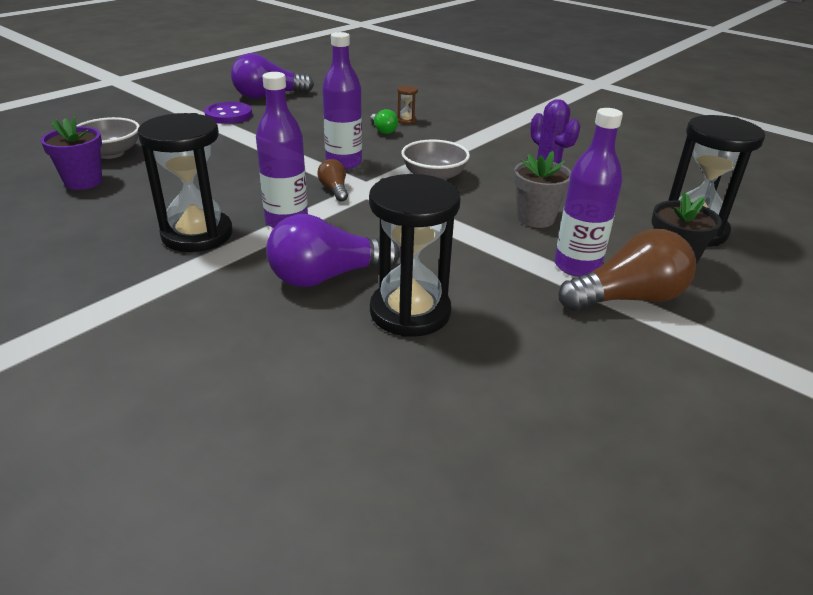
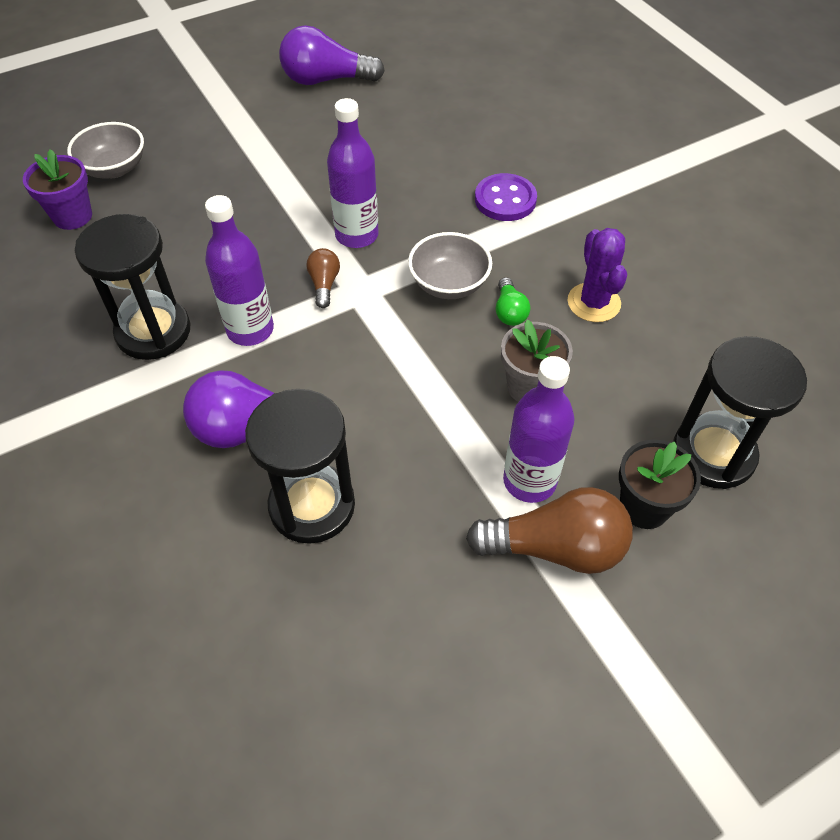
camera: 20 degrees right, 20 degrees up
purple button [204,102,252,124] -> purple button moved to [475,173,537,221]
green light bulb [370,109,398,134] -> green light bulb moved to [496,277,530,326]
brown hourglass [397,85,418,124] -> none

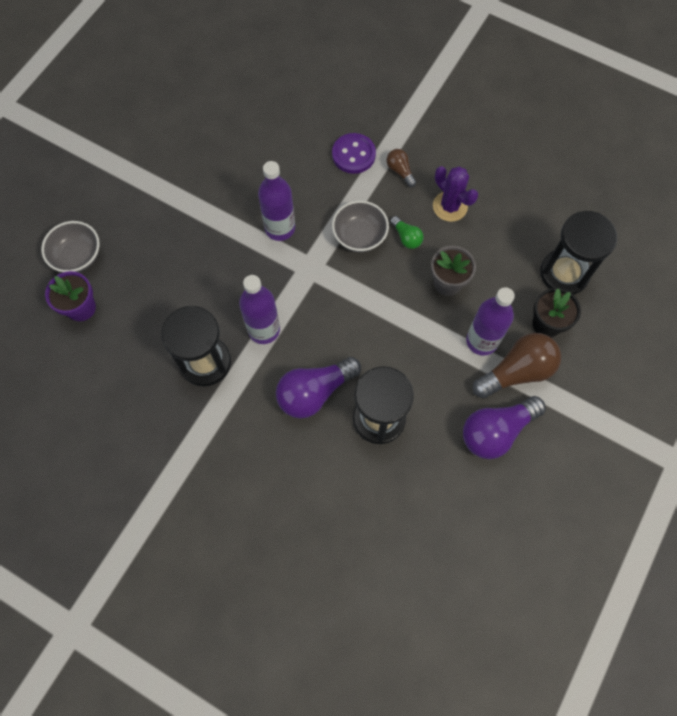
camera: 30 degrees left, 15 degrees up
purple light bulb [279,25,385,85] -> purple light bulb moved to [463,396,546,459]
brown light bulb [306,248,340,308] -> brown light bulb moved to [386,149,416,187]

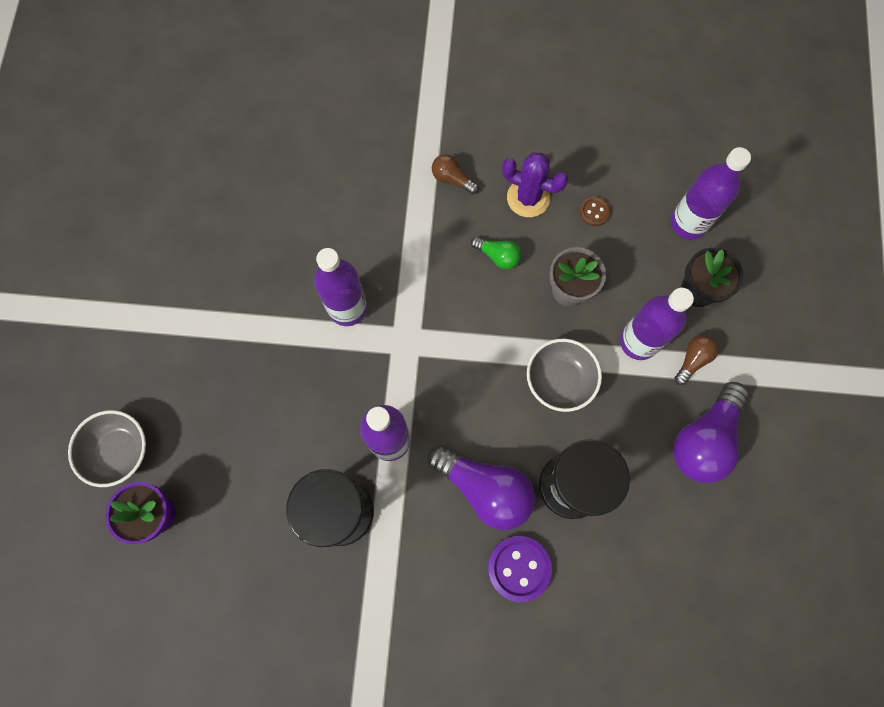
camera: 25 degrees left, 5 degrees up
purple light bulb [276,357,361,419] -> purple light bulb turned 90 degrees counterclockwise [427,445,536,530]
purple button [332,133,376,174] -> purple button moved to [488,536,552,602]
grey bowl [332,201,389,252] -> grey bowl moved to [527,339,602,412]
brown light bulb [473,333,561,399] -> brown light bulb [674,335,718,385], size x0.50
black hourglass [540,211,617,295] -> purple bottle [671,147,751,239]
none -> brown button [580,196,611,226]

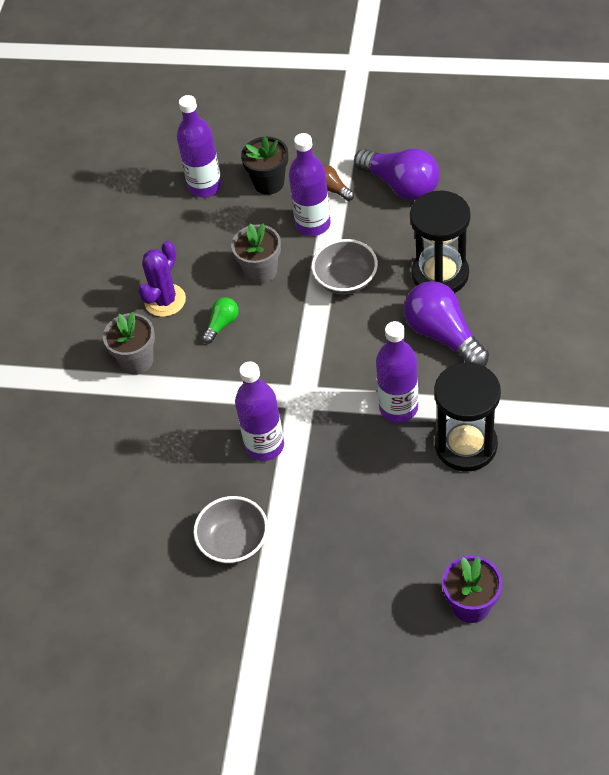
camera: 80 degrees left, 20 degrees down
grey bowl [68,410,146,487] -> grey bowl moved to [193,496,268,564]
purple light bulb [427,445,536,530] -> purple light bulb turned 75 degrees counterclockwise [404,281,489,366]
brown light bulb [432,154,479,194] -> grey flower pot [103,312,155,374]
purple button [488,536,552,602] -> none
brown button [580,196,611,226] -> none

